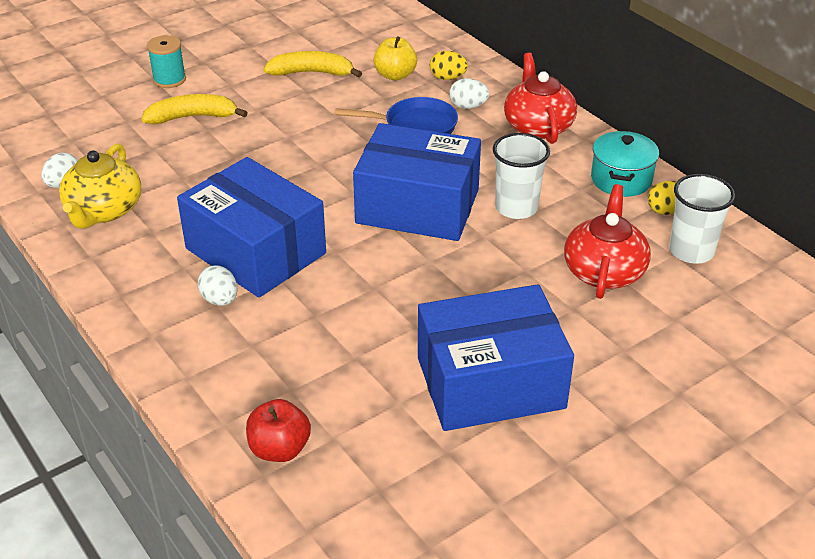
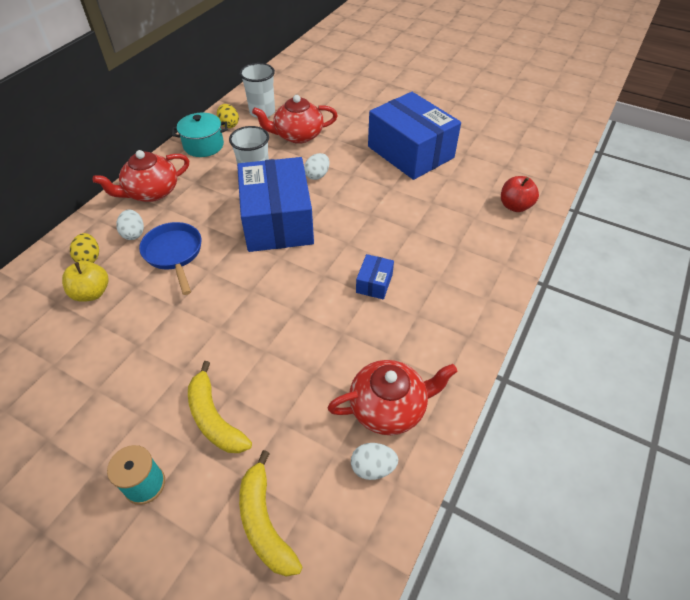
camera: 115 degrees left, 10 degrees up
yellow teapot [59,143,141,229] -> red teapot [328,360,458,435]
blue box [177,157,326,298] -> blue box [356,254,394,299], size x0.41
white egg [198,266,237,306] -> white egg moved to [304,153,330,180]
yellow banana [263,51,362,78] -> yellow banana moved to [239,450,303,577]

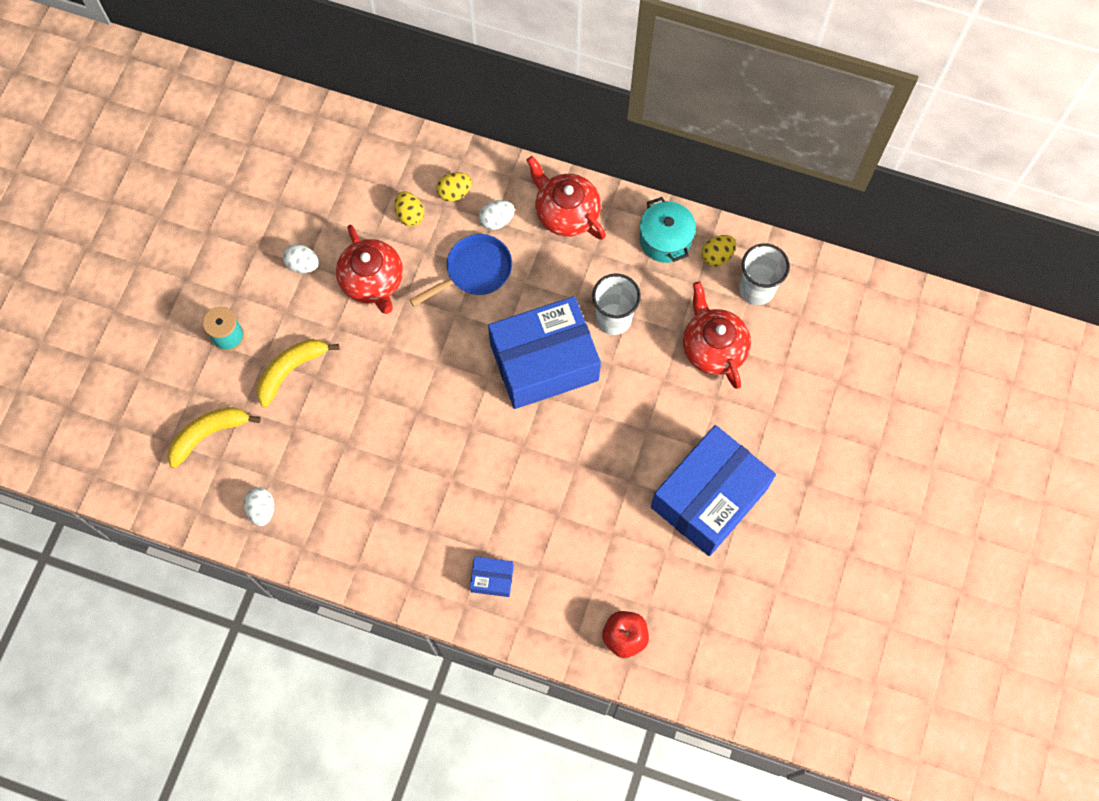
camera: 80 degrees right, 20 degrees up
yellow apple [62,261,108,302] -> yellow egg [395,192,424,227]
white egg [304,153,330,180] -> white egg moved to [283,244,319,273]
red teapot [328,360,458,435] -> red teapot moved to [336,225,403,314]
blue box [356,254,394,299] -> blue box moved to [470,556,514,597]

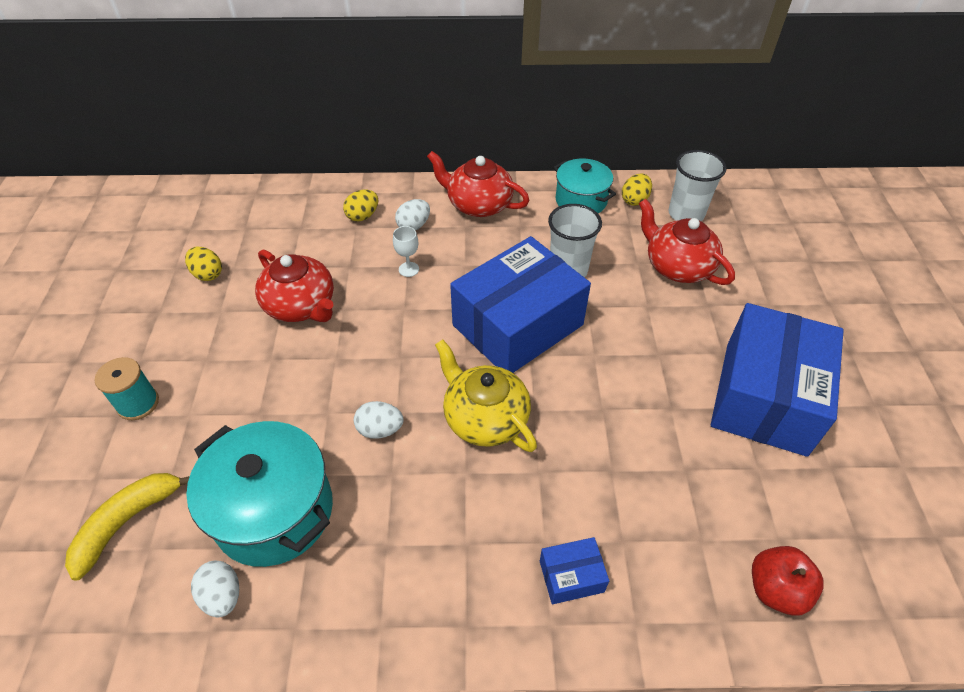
camera: 20 degrees left, 20 degrees down
yellow banana [257,339,339,408] -> none
white egg [283,244,319,273] -> white egg moved to [354,401,404,439]
yellow egg [395,192,424,227] -> yellow egg moved to [185,247,222,281]
blue pan [410,234,512,306] -> white goblet [393,226,419,277]
none -> turquoise pot [186,421,333,567]
none -> yellow teapot [435,340,537,452]

